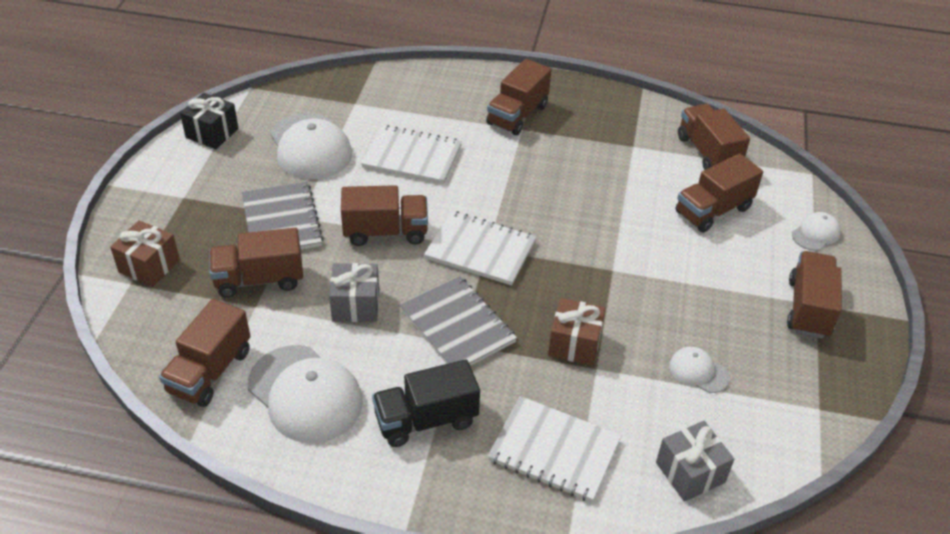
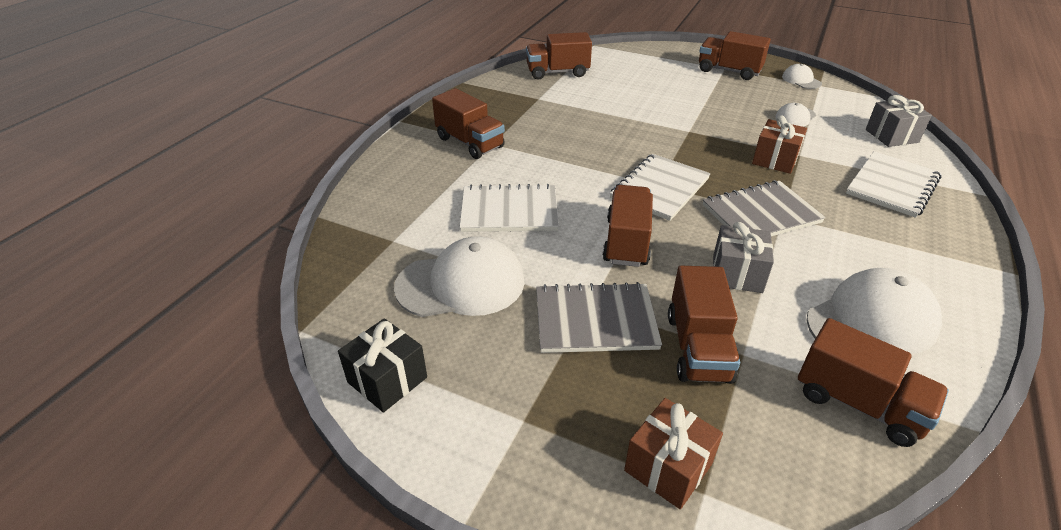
camera: 75 degrees left, 5 degrees down
white notebook [361,125,462,184] -> white notebook turned 60 degrees clockwise [460,184,559,232]
black truck [372,359,480,447] -> none
brown truck [675,153,763,233] -> none
white cap [792,212,841,251] -> white cap moved to [782,64,822,89]

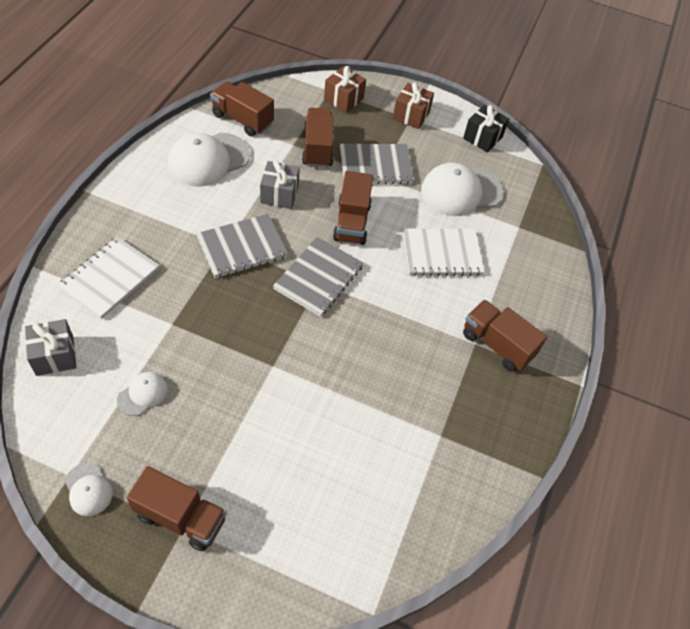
camera: 170 degrees right, 15 degrees up
brown truck [526,32,592,80] -> none
white notebook [610,154,711,221] -> grey notebook [273,237,364,317]
brown gift [752,115,807,174] -> brown gift moved to [393,83,434,129]

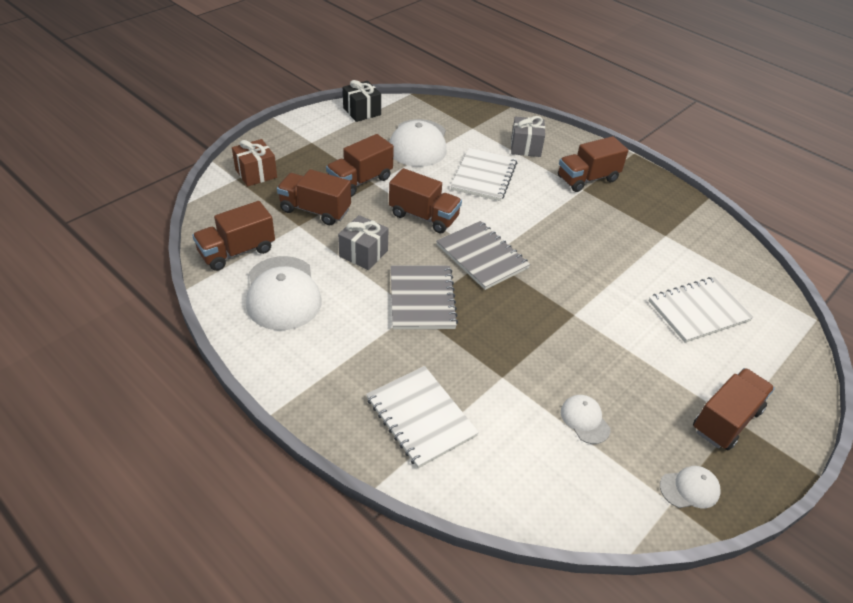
camera: 65 degrees left, 10 degrees down
grey gift [25,319,77,376] -> grey gift moved to [511,116,545,157]
grey notebook [340,144,414,184] -> brown truck [326,134,394,197]
brown gift [393,83,434,129] -> none
none -> white notebook [649,277,754,343]

